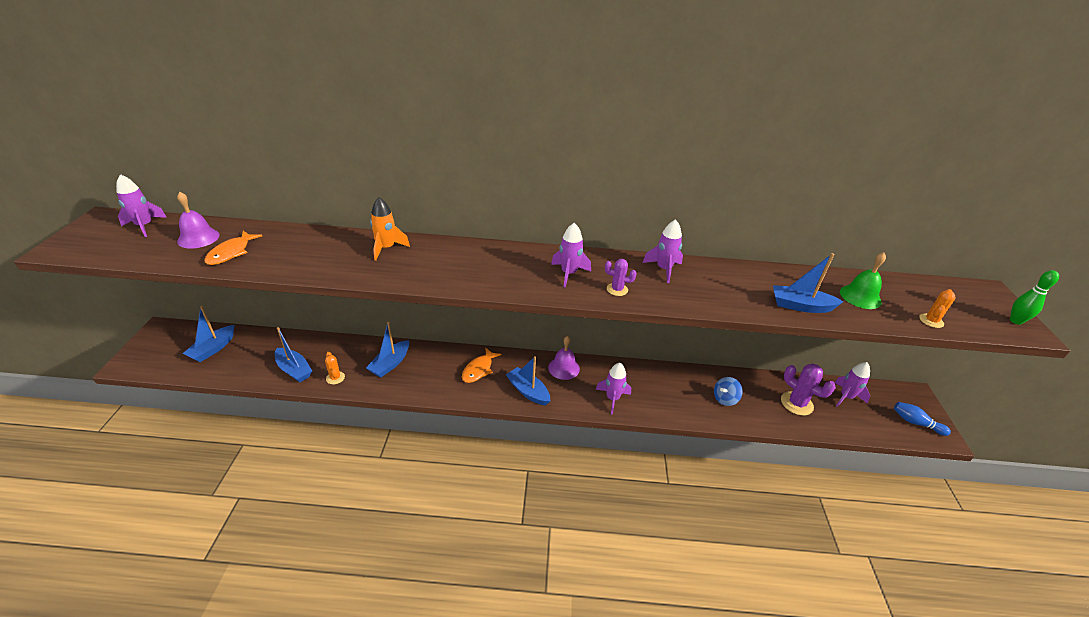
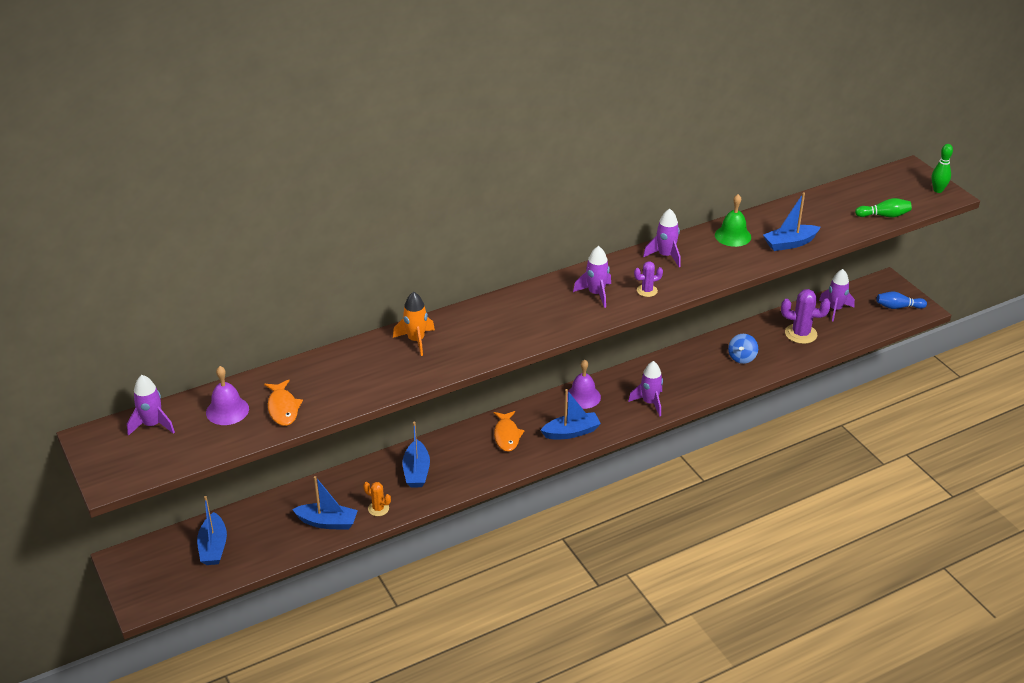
camera: 30 degrees left, 0 degrees up
blue boat [506,356,550,406] -> blue boat turned 150 degrees clockwise [540,389,601,439]
green bell [840,252,886,309] -> green bell moved to [715,194,751,247]
orange cactus [919,289,956,328] -> green bowling pin [855,198,912,218]

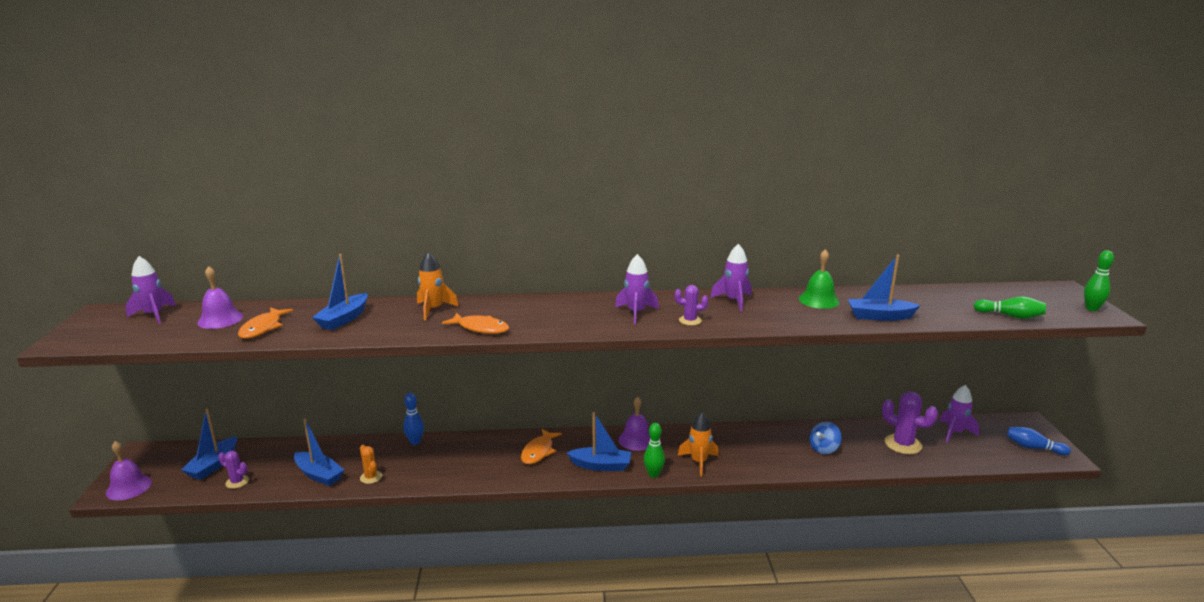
camera: 25 degrees right, 15 degrees down
blue boat [402,422,430,488] -> blue boat moved to [312,254,368,330]
purple rocket [628,361,663,417] -> orange rocket [678,412,719,477]
none -> purple bell [106,441,152,500]
none -> purple cactus [218,451,249,489]
none -> blue bowling pin [404,393,424,445]
none -> orange fish [442,313,509,334]
none -> green bowling pin [644,423,665,478]

